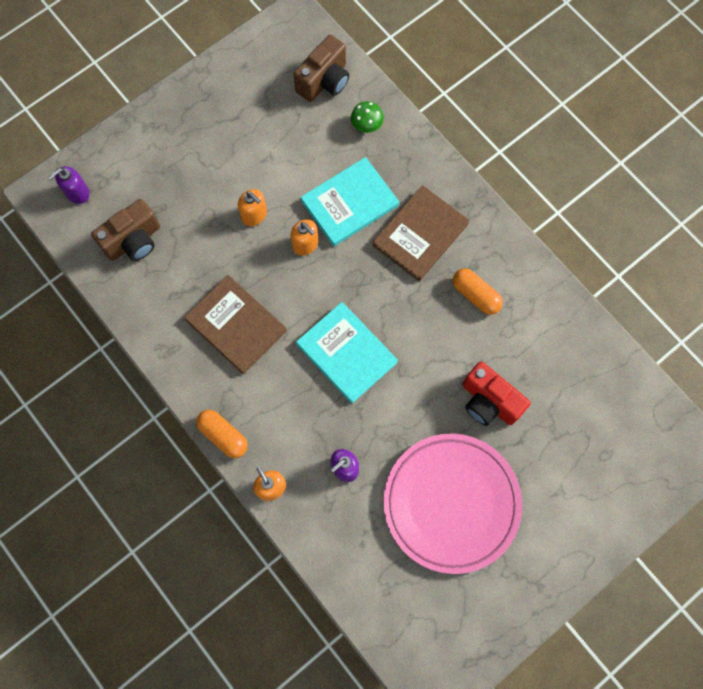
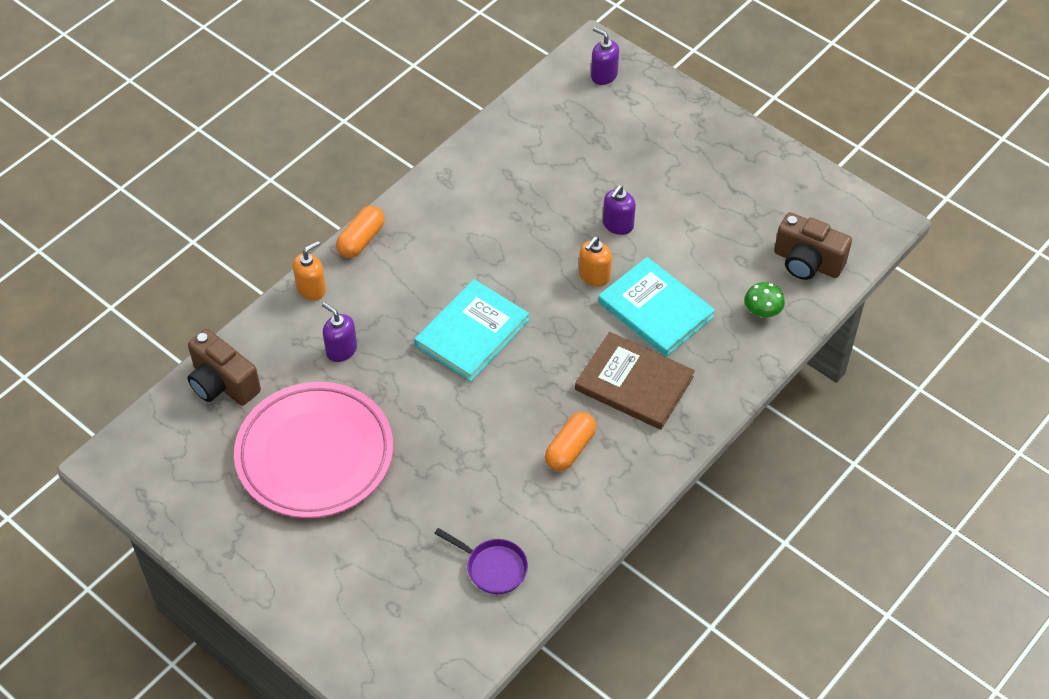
camera: 80 degrees right, 20 degrees down
brown camera [91,199,160,261] -> brown camera moved to [187,329,261,406]
brown book [184,275,287,374] -> none
orange soap dispenser [238,189,267,226] -> purple soap dispenser [603,185,636,235]
red camera [462,362,531,426] -> none
none -> purple pan [434,528,528,594]

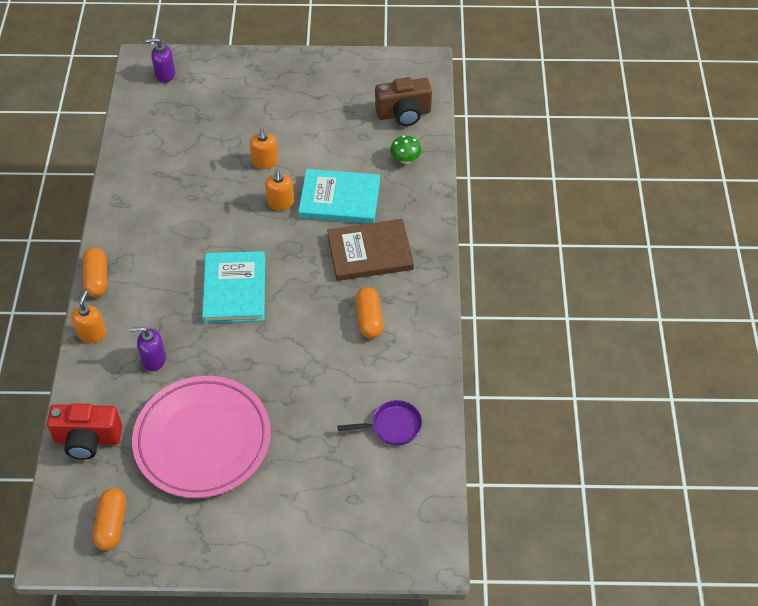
camera: 40 degrees left, 0 degrees up
brown camera [187,329,261,406] -> red camera [47,403,122,460]
purple soap dispenser [603,185,636,235] -> orange soap dispenser [250,128,278,169]
none -> orange capsule [93,488,126,550]

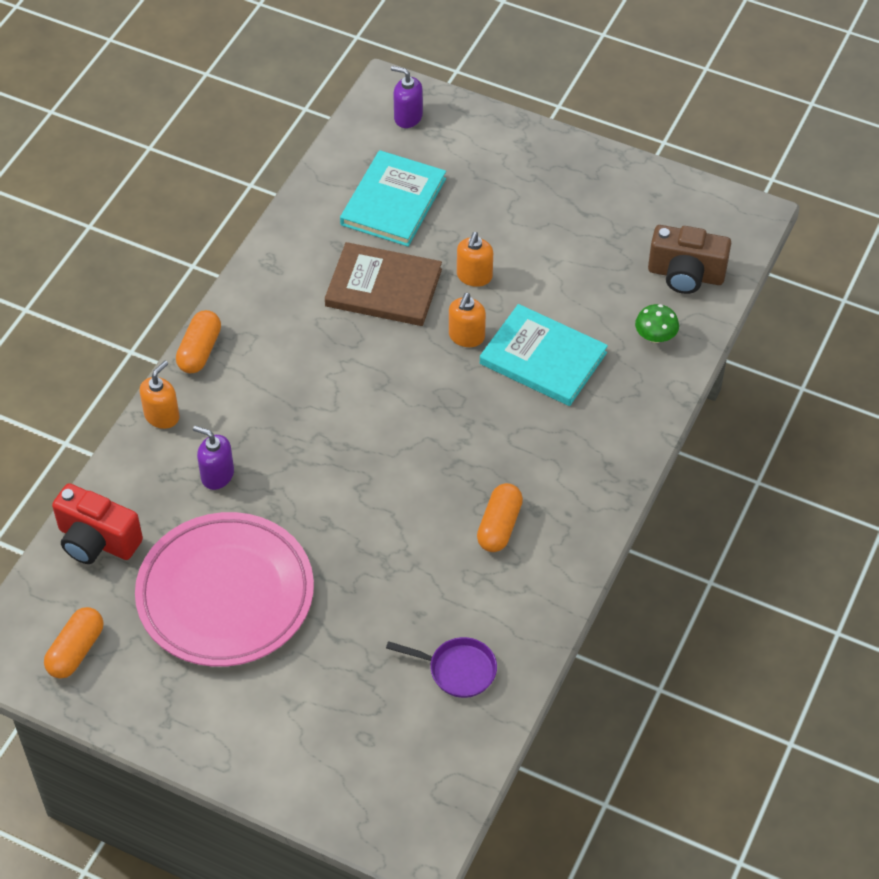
camera: 25 degrees right, 0 degrees up
turquoise book [202,251,265,323] -> turquoise book moved to [340,150,446,247]
brown book [327,219,414,281] -> brown book moved to [325,242,442,326]

